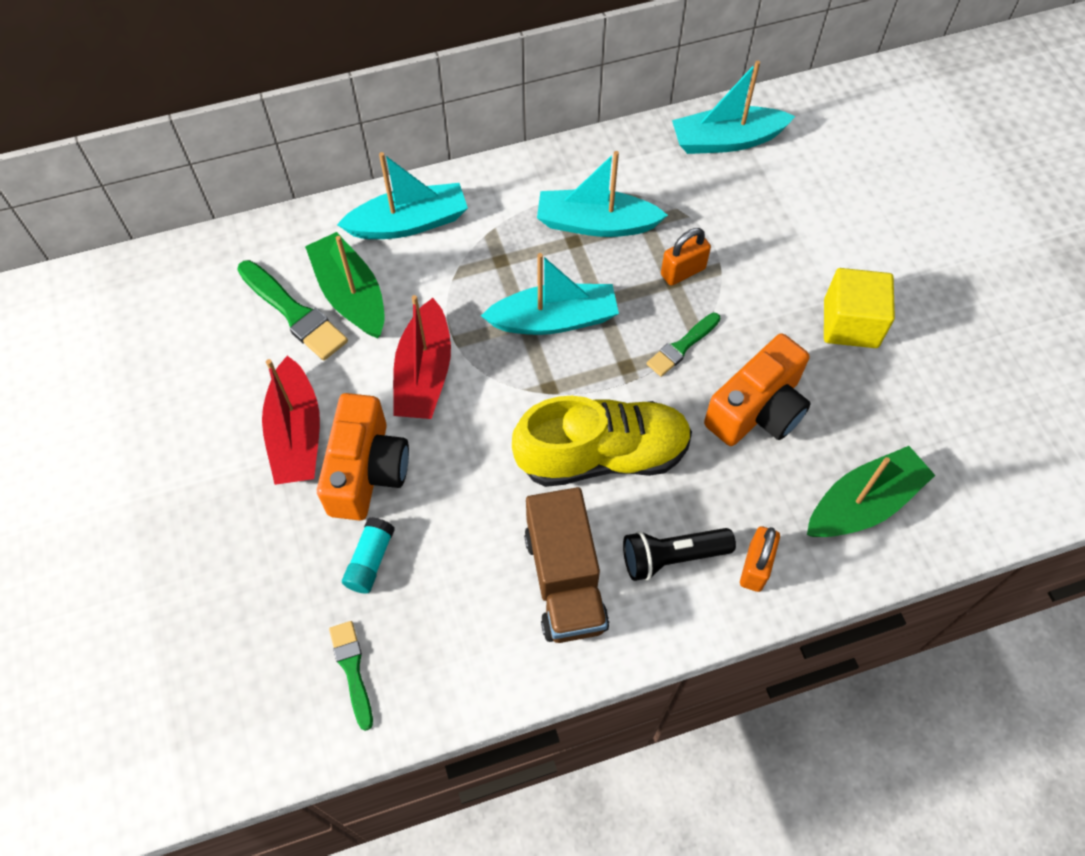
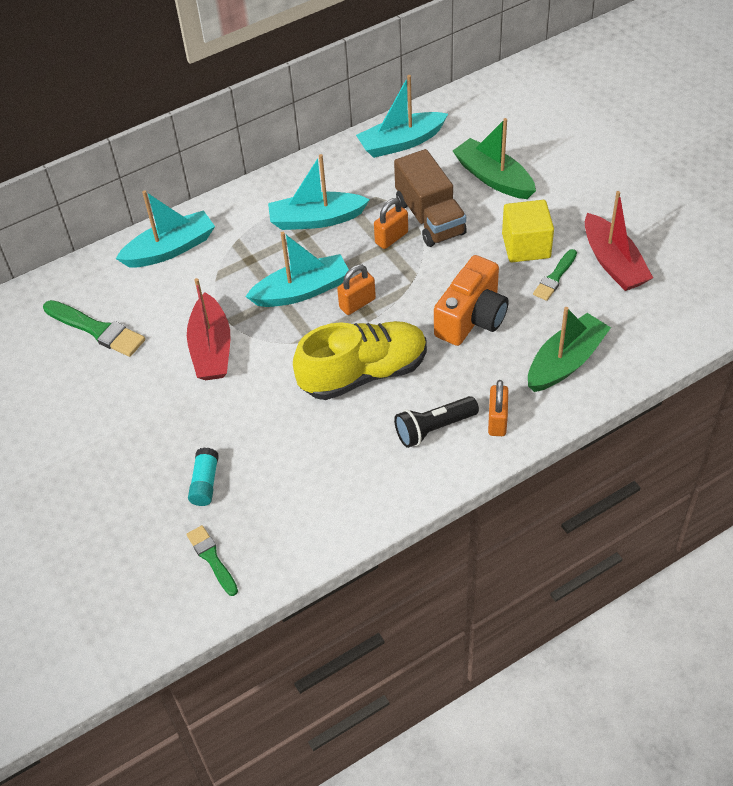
camera: 10 degrees left, 10 degrees down
red boat [262,355,320,485] -> red boat moved to [585,191,653,291]
green boat [305,232,384,338] -> green boat moved to [453,118,536,199]
orange camera [317,393,409,521] -> none
brown truck [524,487,609,643] -> brown truck moved to [394,149,467,247]
green brush [647,313,721,377] -> green brush moved to [533,249,577,301]
none -> orange padlock [337,265,376,315]

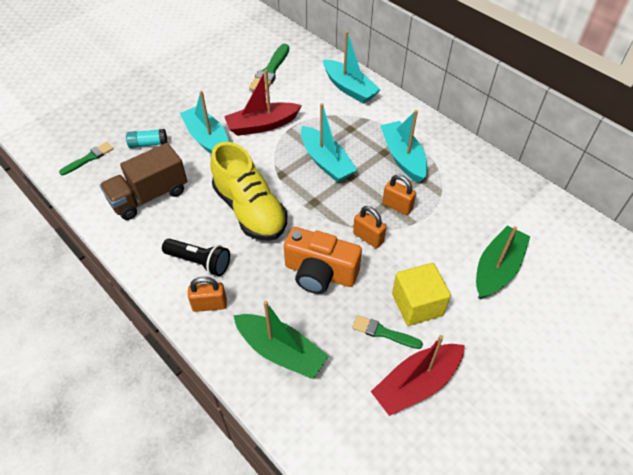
camera: 75 degrees right, 0 degrees up
orange padlock [337,265,376,315] -> orange padlock moved to [353,206,386,248]
turquoise boat [356,75,448,158] -> turquoise boat moved to [180,91,229,154]
brown truck [394,149,467,247] -> brown truck moved to [100,143,187,220]
black flashlight [394,396,479,448] -> black flashlight turned 150 degrees clockwise [162,239,230,276]

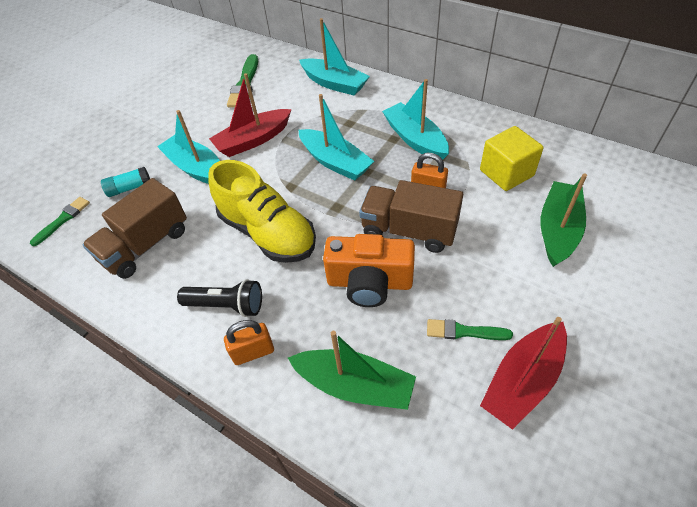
camera: 10 degrees left, 0 degrees up
orange padlock [353,206,386,248] -> brown truck [359,180,463,253]
yellow cube [392,263,451,326] -> yellow cube moved to [480,126,544,191]

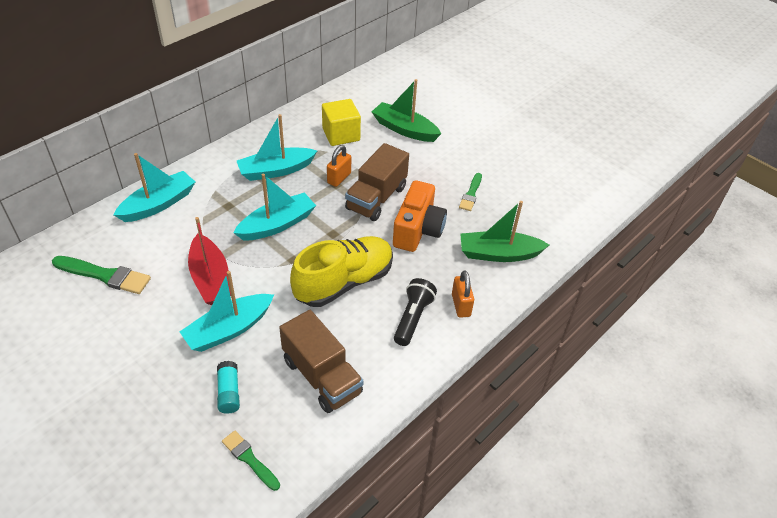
camera: 85 degrees left, 5 degrees down
green boat [288,331,416,410] -> green boat turned 120 degrees counterclockwise [460,201,549,262]
red boat [480,317,567,430] -> none

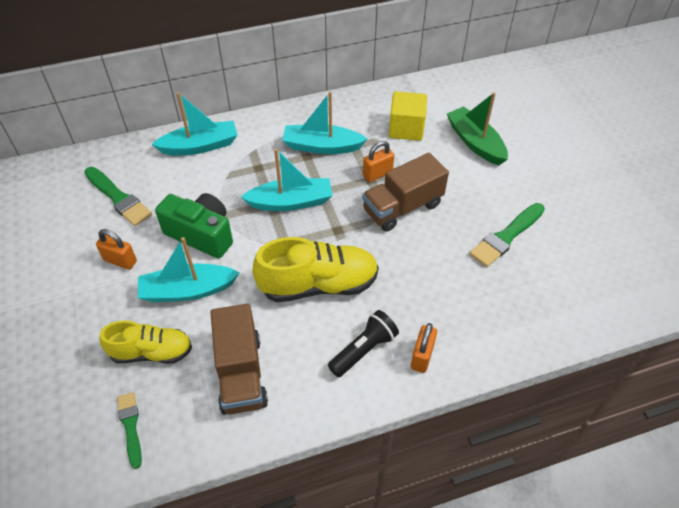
camera: 30 degrees right, 5 degrees up
red boat [188,217,231,305] -> green camera [155,193,233,258]
turquoise glue stick [217,361,240,414] -> yellow shoe [100,321,192,364]
orange camera [393,180,447,252] -> none
green brush [459,173,482,211] -> green brush [469,203,545,267], size x1.60
green boat [460,201,549,262] -> none
none -> orange padlock [96,229,137,270]

